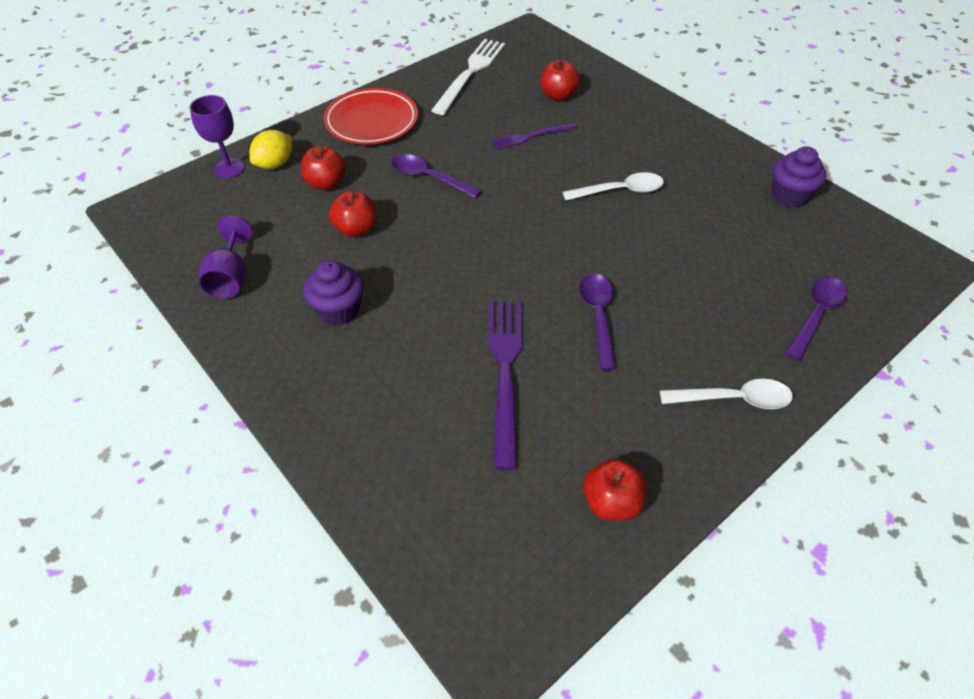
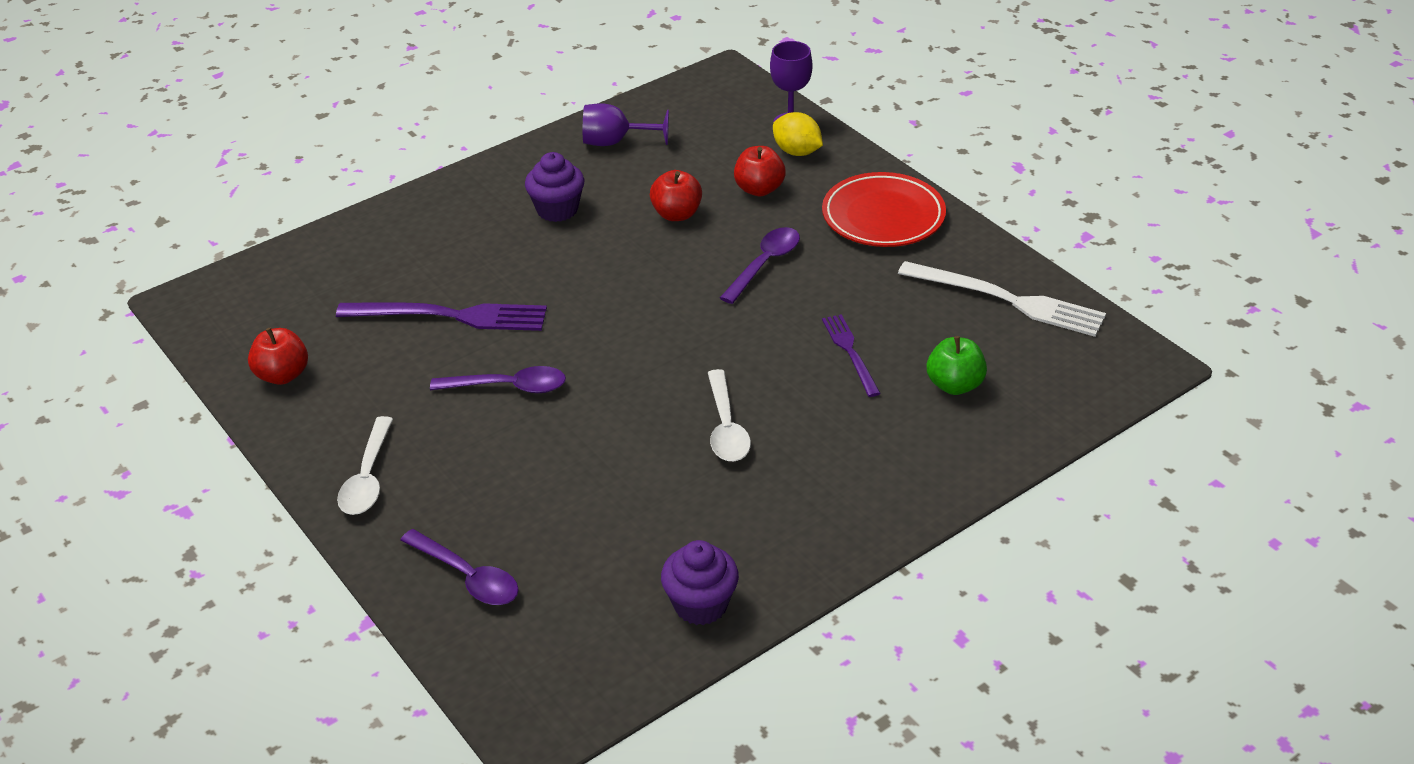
camera: 95 degrees right, 10 degrees down
red apple [541,59,580,101] -> green apple [927,336,987,395]

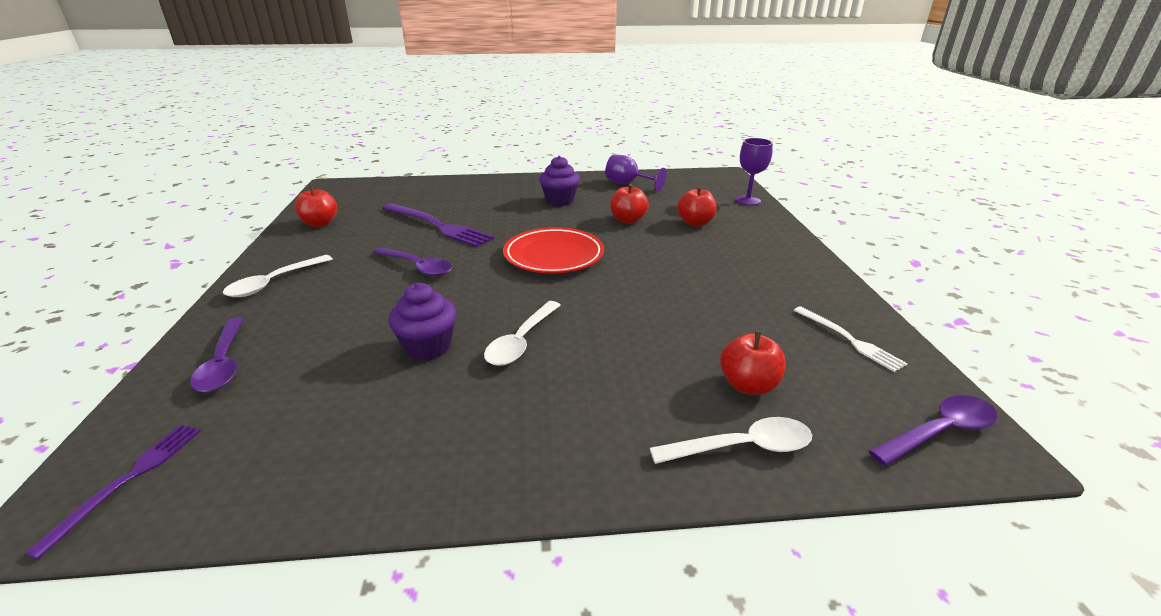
camera: 30 degrees right, 10 degrees down
purple cupcake [661,540,739,625] -> purple cupcake moved to [388,283,457,361]
purple spoon [720,227,800,304] -> purple spoon moved to [869,395,998,466]
yellow lemon [773,112,823,156] -> none
red plate [822,172,946,247] -> red plate moved to [503,227,604,273]
purple fork [822,314,881,397] -> purple fork moved to [24,424,201,559]
white fork [898,261,1106,337] -> white fork [794,306,908,372], size x0.58
green apple [927,336,987,395] -> red apple [720,331,786,395]
none -> white spoon [650,417,812,464]

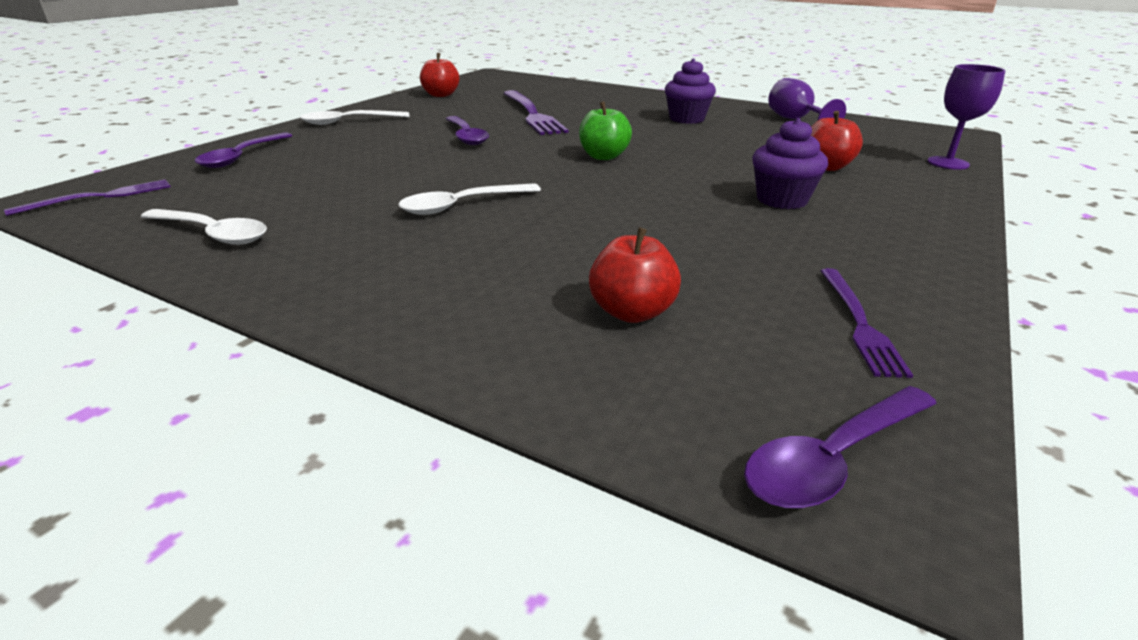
camera: 35 degrees right, 0 degrees up
purple cupcake [388,283,457,361] -> purple cupcake moved to [753,118,828,209]
red plate [503,227,604,273] -> green apple [579,102,632,160]
red apple [610,184,649,224] -> none
white spoon [650,417,812,464] -> white spoon moved to [141,209,267,245]
white fork [794,306,908,372] -> purple fork [821,268,913,378]
purple spoon [869,395,998,466] -> purple spoon turned 135 degrees clockwise [744,386,937,508]

